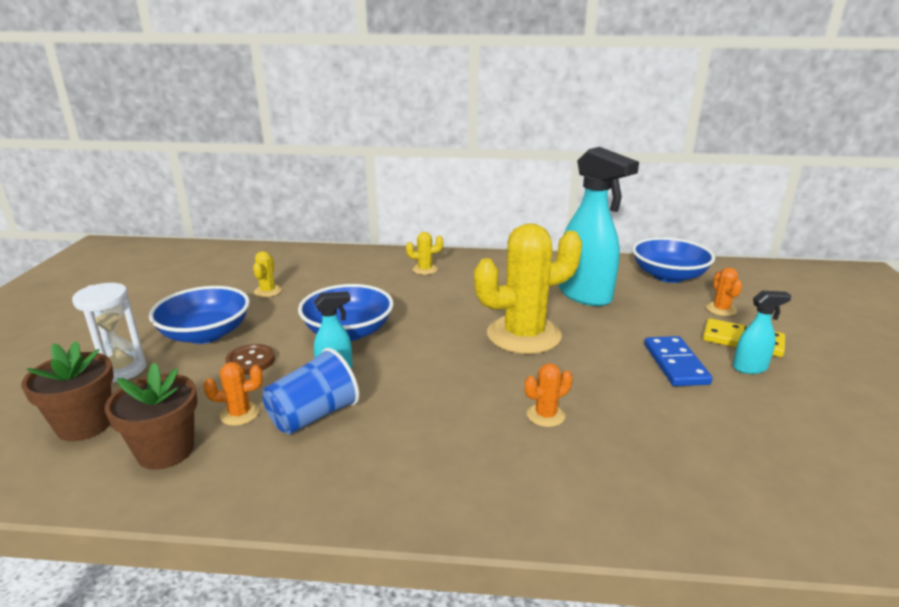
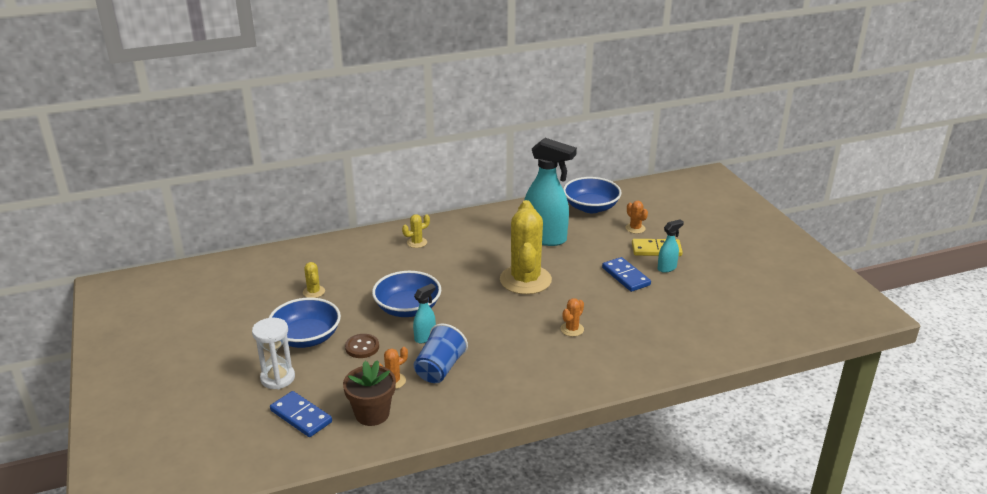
camera: 25 degrees left, 5 degrees up
brown flower pot [21,341,114,441] -> blue domino [270,391,332,437]
yellow cactus [474,223,582,354] -> yellow cactus turned 45 degrees counterclockwise [500,200,552,295]

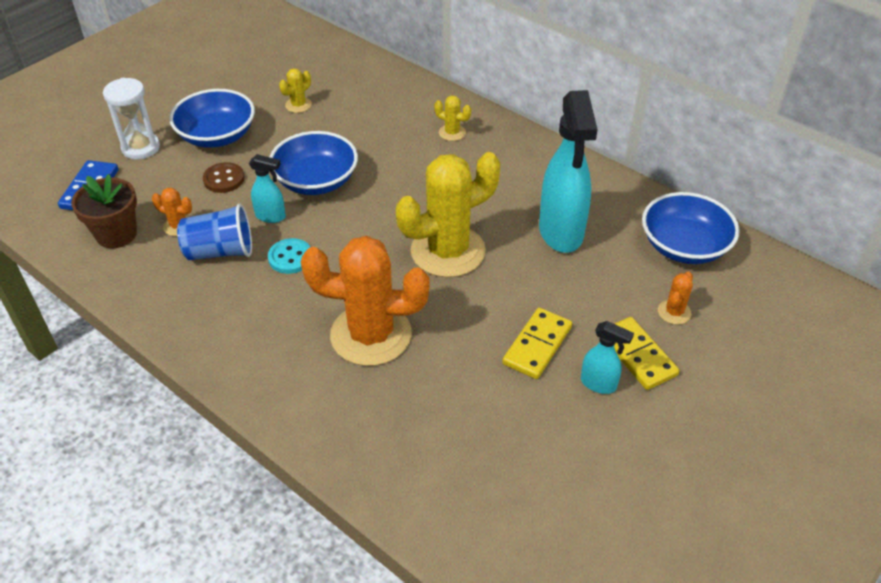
camera: 60 degrees right, 15 degrees up
orange cactus [561,298,584,337] -> orange cactus [301,236,430,366], size x2.39
blue domino [602,257,651,292] -> yellow domino [502,308,572,379]
none -> turquoise button [268,238,311,274]

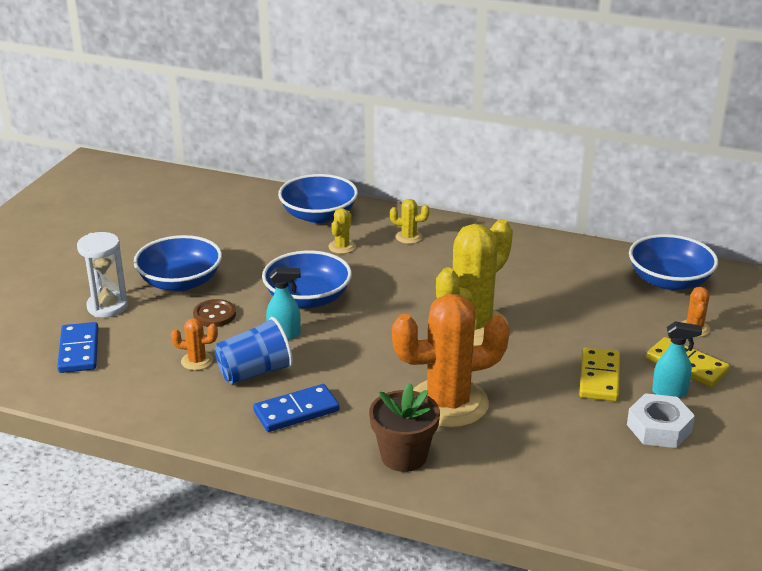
camera: 20 degrees left, 15 degrees down
brown flower pot [71,174,137,249] -> brown flower pot moved to [369,383,440,472]
turquoise button [268,238,311,274] -> none
yellow cactus [279,68,312,113] -> yellow cactus moved to [328,208,356,254]
turquoise spray bottle [539,90,598,253] -> none
none -> blue domino [253,384,340,432]
none -> blue bowl [278,174,358,223]
none -> white nut [627,393,695,448]

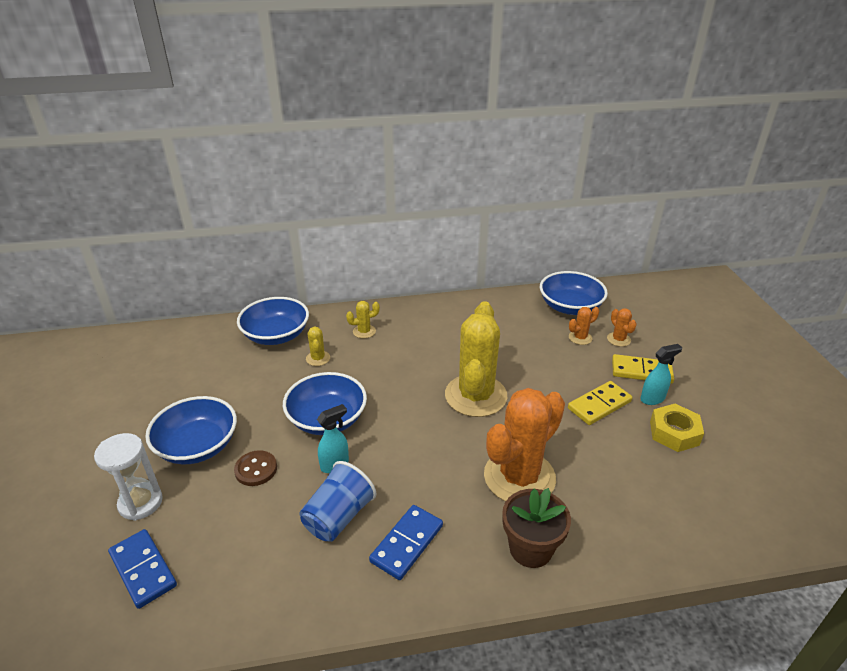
camera: 30 degrees left, 5 degrees up
orange cactus [171,318,218,370] -> orange cactus moved to [569,307,599,345]
yellow domino [579,347,620,401] -> yellow domino turned 75 degrees clockwise [568,381,632,425]
white nut [627,393,695,448] -> yellow nut [650,404,704,452]

